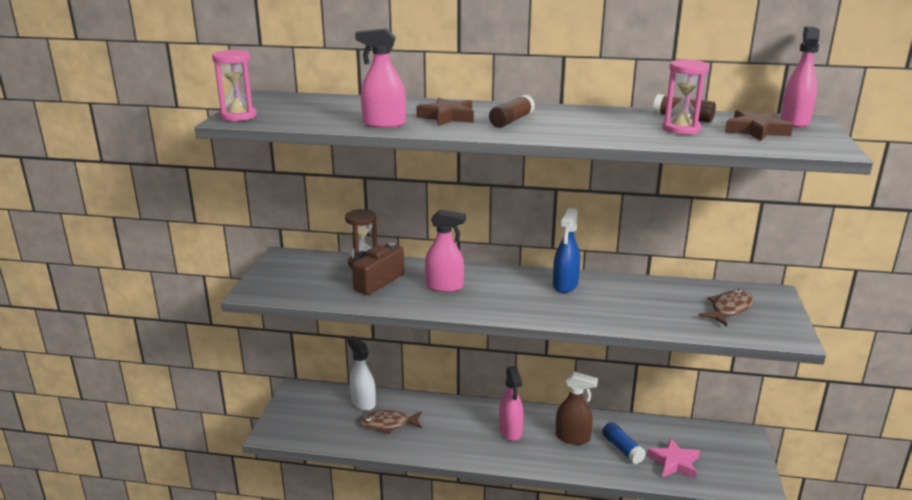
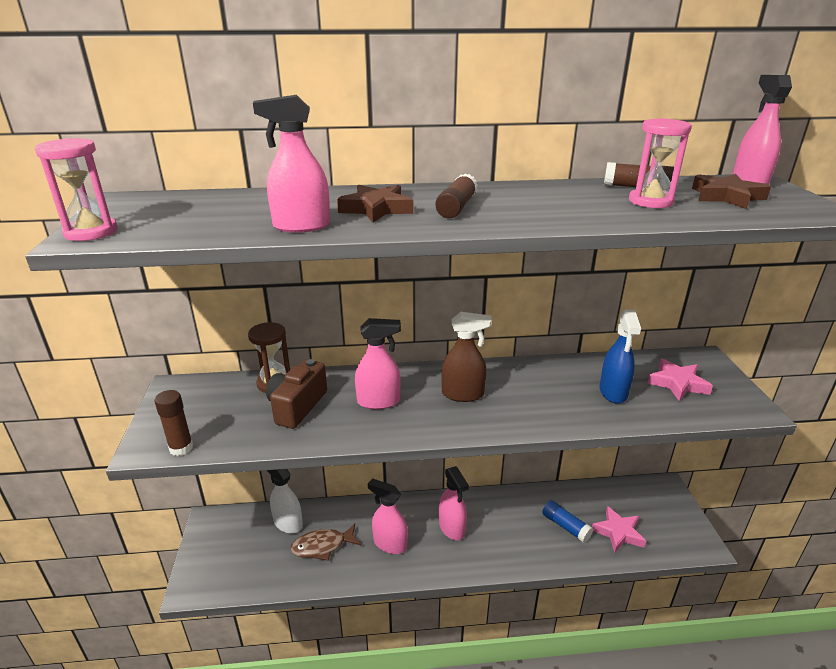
camera: 15 degrees left, 5 degrees up
blue spray bottle [553,208,580,293] -> blue spray bottle moved to [599,310,641,404]
brown spray bottle [556,372,598,445] -> brown spray bottle moved to [441,312,492,402]
brown fish [699,289,754,326] -> pink star [647,359,713,401]
none -> brown glue stick [154,390,193,456]
none -> pink spray bottle [368,478,408,554]

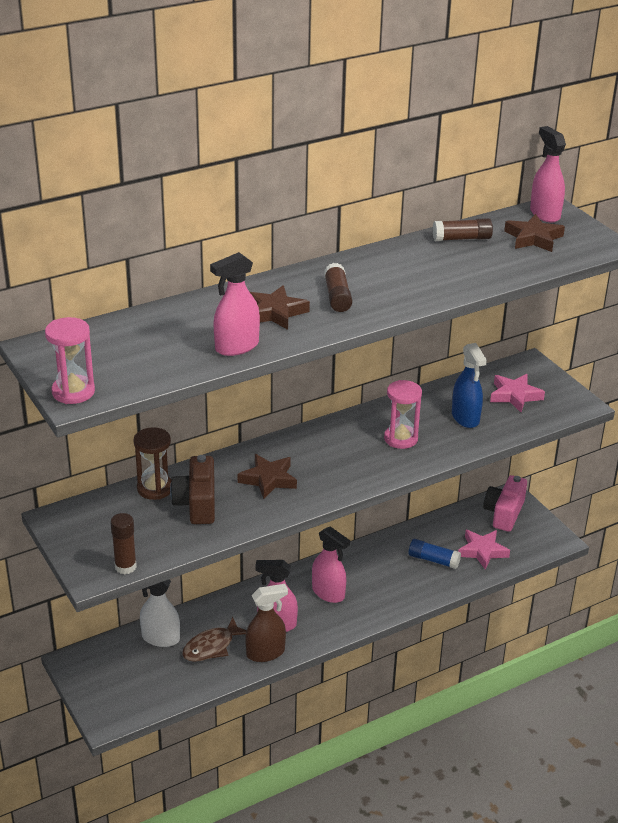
camera: 25 degrees left, 5 degrees up
pink spray bottle [355,318,401,409] -> brown star [238,454,297,499]
brown spray bottle [441,312,492,402] -> brown spray bottle moved to [245,584,288,662]
pink hourglass [629,118,692,208] -> pink hourglass moved to [384,380,422,449]
none -> pink camera [483,475,527,532]

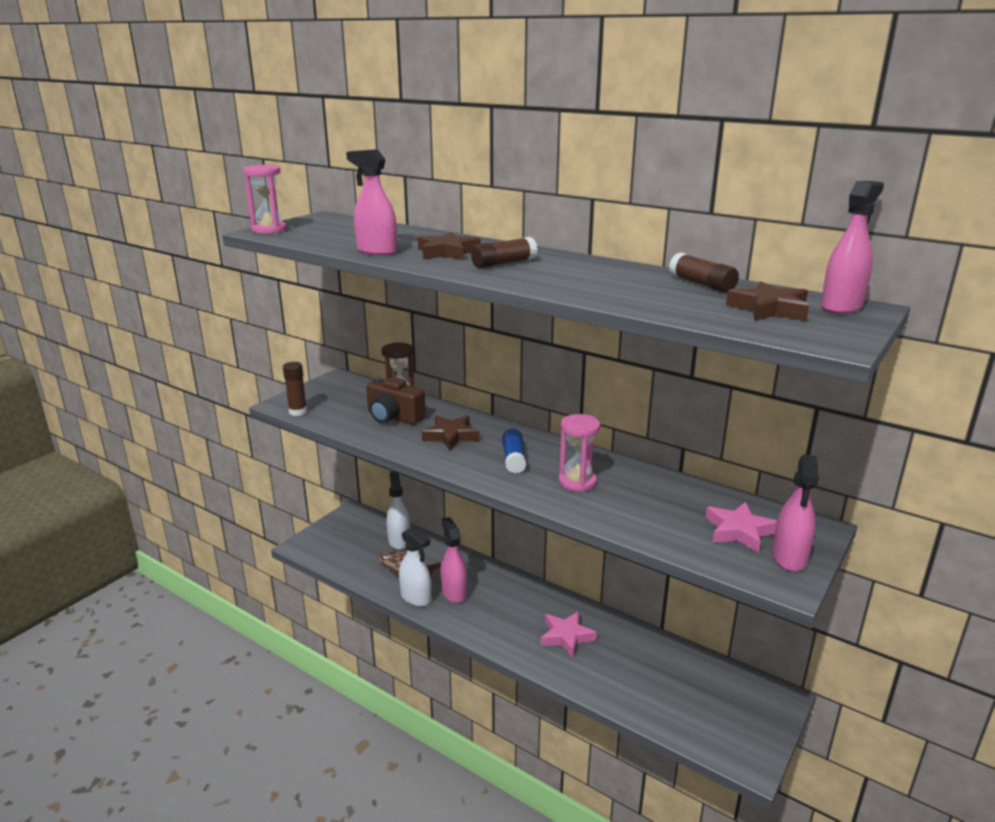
camera: 65 degrees right, 10 degrees down
brown camera [170,455,215,524] -> brown camera turned 120 degrees counterclockwise [366,377,426,425]
brown spray bottle [245,584,288,662] -> white spray bottle [399,527,431,607]
pink spray bottle [312,526,350,603] -> pink spray bottle moved to [772,455,819,572]
blue glue stick [409,539,461,569] -> blue glue stick moved to [502,429,526,474]
blue spray bottle [452,343,487,428] -> none
pink star [458,530,510,570] -> pink star moved to [541,611,597,657]
pink camera [483,475,527,532] -> none

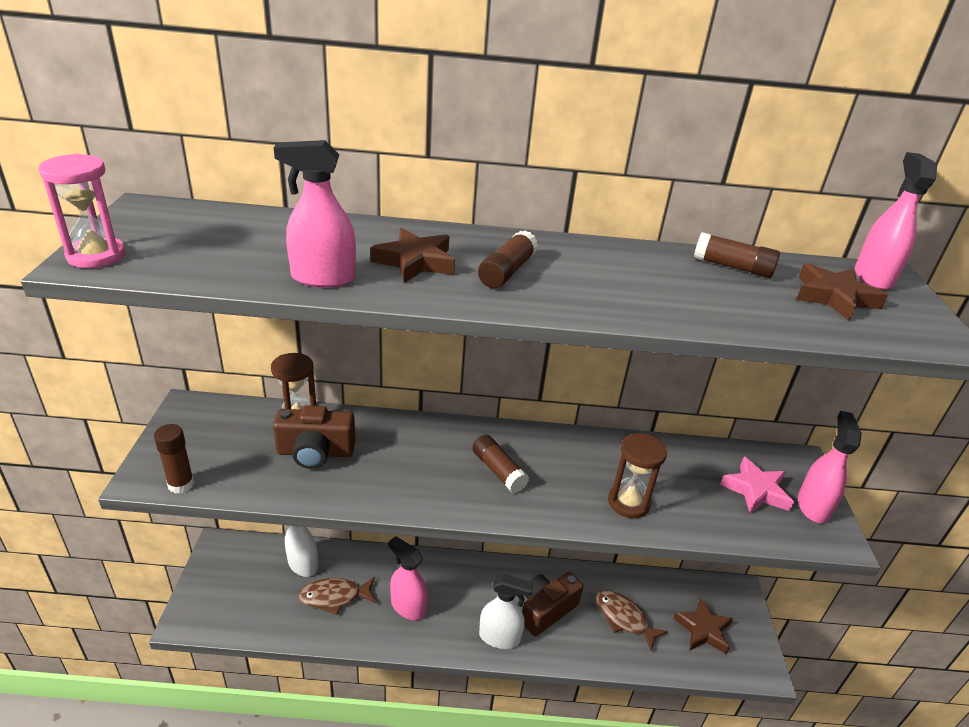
camera: 35 degrees left, 10 degrees up
white spray bottle [399,527,431,607] -> white spray bottle moved to [479,574,533,649]
brown star [422,416,480,450] -> brown star moved to [673,598,733,654]
blue glue stick [502,429,526,474] -> brown glue stick [472,435,529,493]
pink star [541,611,597,657] -> brown camera [522,572,583,636]
pink hourglass [558,414,600,492] -> none
pink spray bottle [772,455,819,572] -> pink spray bottle turned 150 degrees counterclockwise [798,411,862,523]
none -> brown fish [596,591,668,652]
none -> brown hourglass [608,433,667,518]

